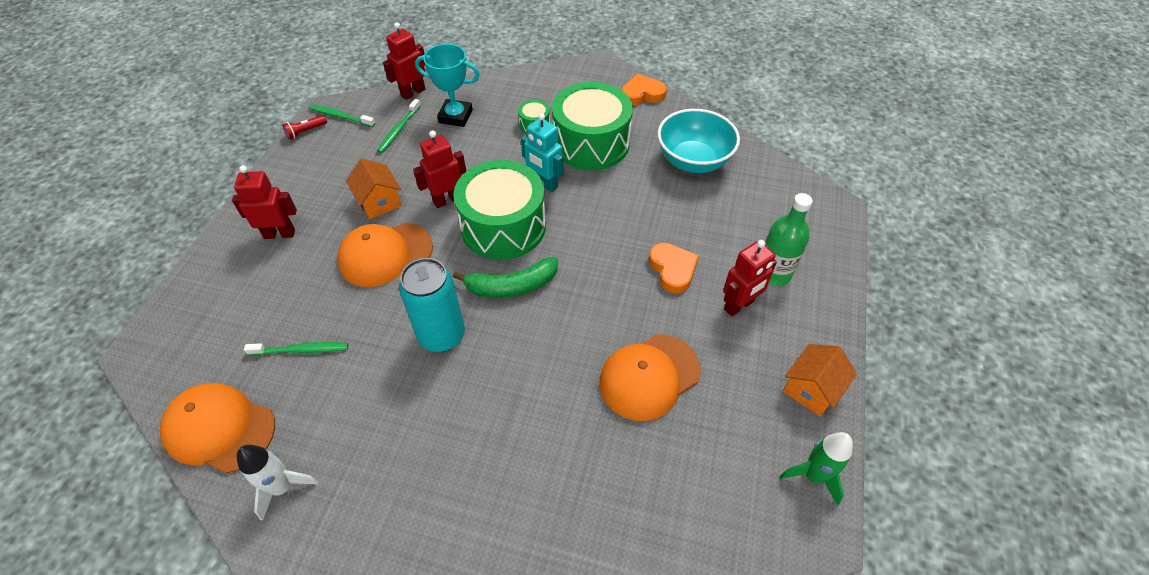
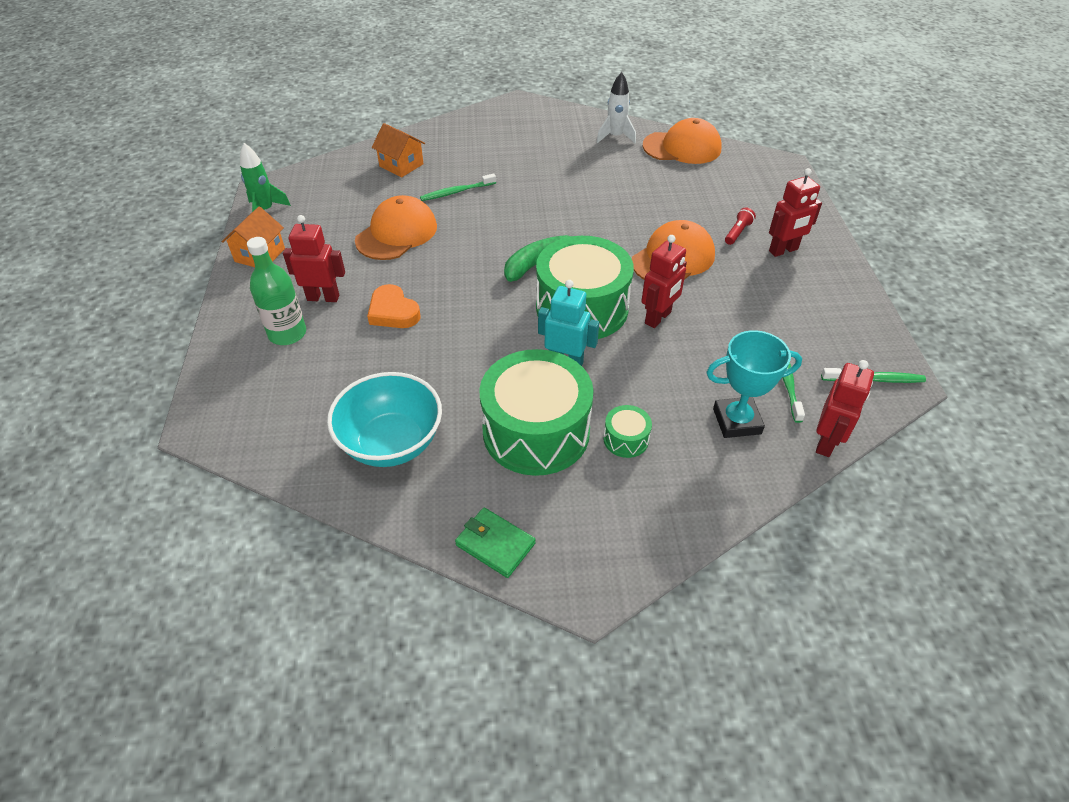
camera: 160 degrees right, 5 degrees down
green toothbrush [244,342,348,355] -> green toothbrush moved to [420,173,496,201]
red flashlight [283,115,327,140] -> red flashlight moved to [725,208,756,245]
orange house [346,159,402,219] -> orange house moved to [372,123,425,177]
turquoise can [399,258,465,352] -> none
orange heart [621,74,667,106] -> green wallet [455,508,535,578]
red robot [723,240,777,316] -> red robot turned 60 degrees clockwise [283,215,345,302]

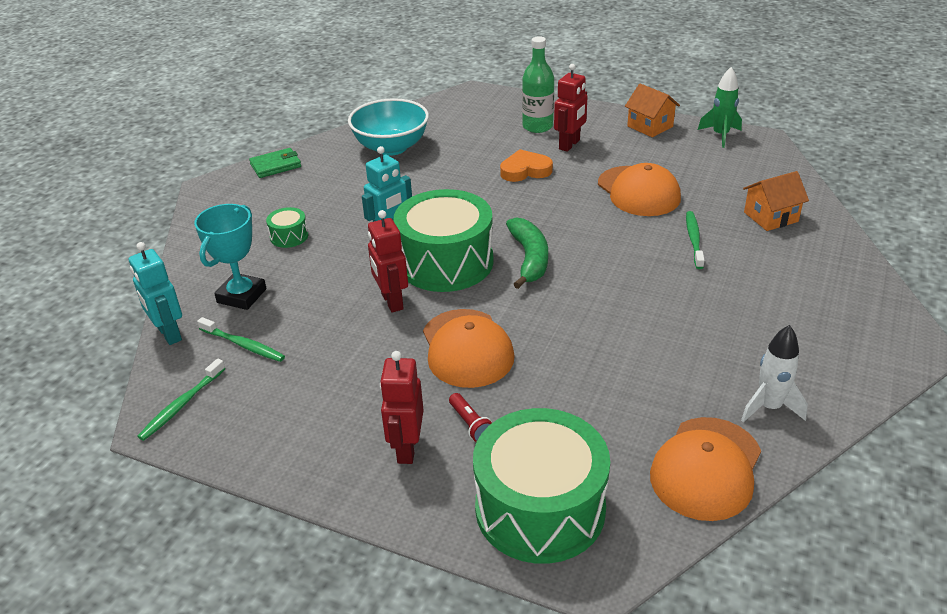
camera: 120 degrees right, 10 degrees down
green drum [479,349,594,476] -> green drum moved to [473,408,610,564]
red robot [816,360,874,457] -> turquoise robot [129,242,182,345]

